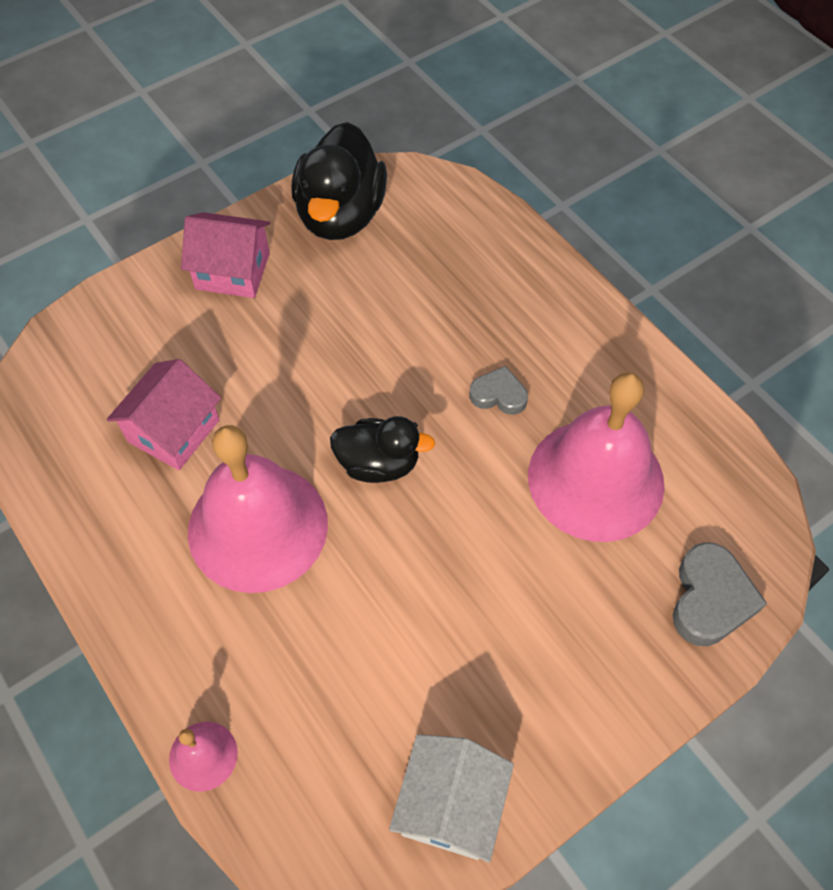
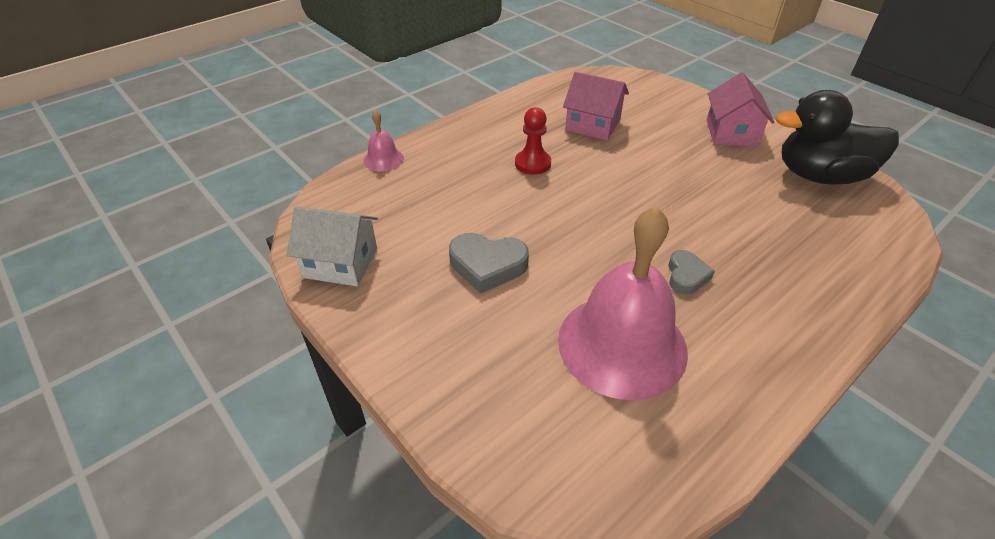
camera: 85 degrees right, 15 degrees down
pink bell [188,425,328,593] -> red pawn [515,107,551,175]
black duck [330,416,435,483] -> none
grey heart [673,542,767,646] -> grey heart moved to [449,233,529,294]

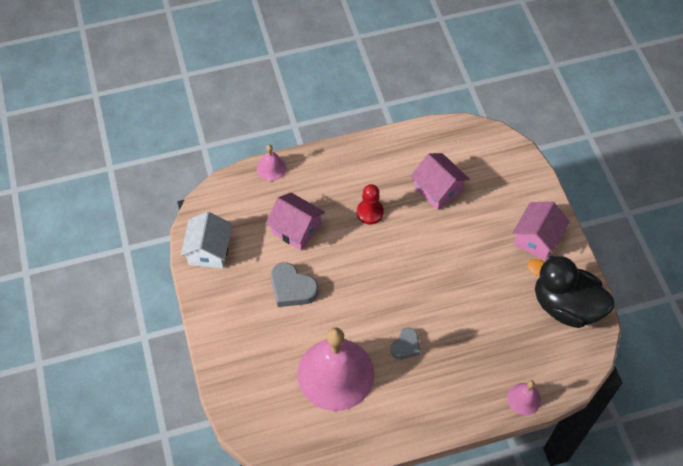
camera: 25 degrees right, 15 degrees up
white house [287,206,378,286] -> white house turned 60 degrees clockwise [181,211,232,269]
none -> pink house [266,193,325,250]
none -> pink bell [507,381,541,415]

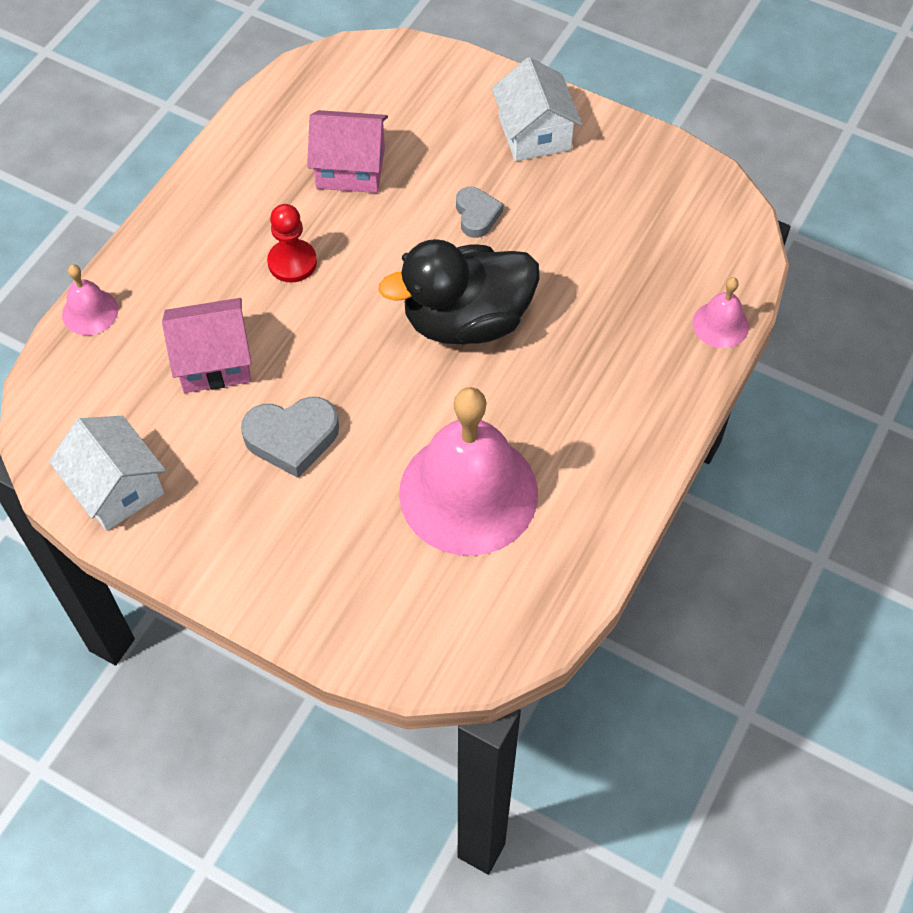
camera: 45 degrees left, 0 degrees up
grey heart [391,328,420,359] -> grey heart moved to [456,187,503,238]
pink house [512,202,570,260] -> white house [492,57,582,161]
black duck [527,255,614,328] -> black duck moved to [378,239,540,344]

